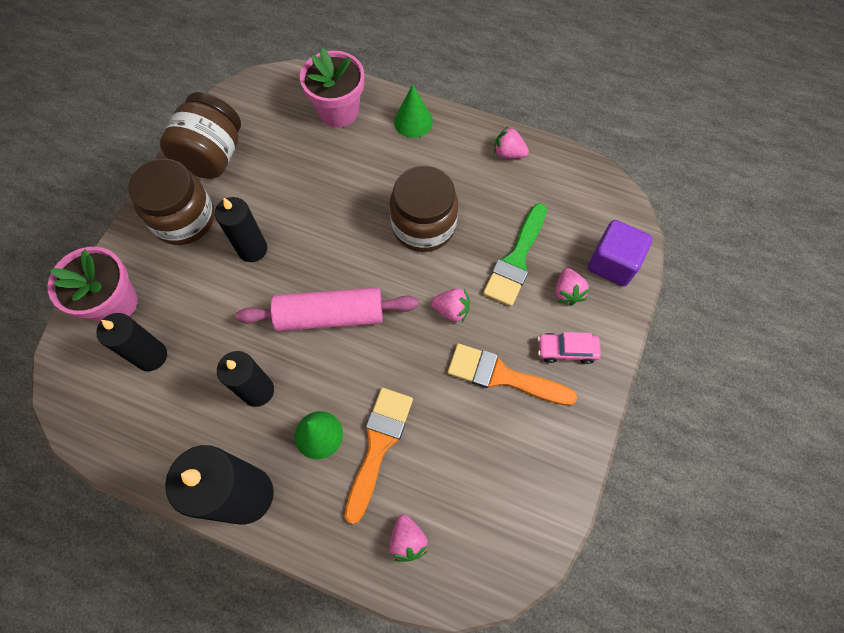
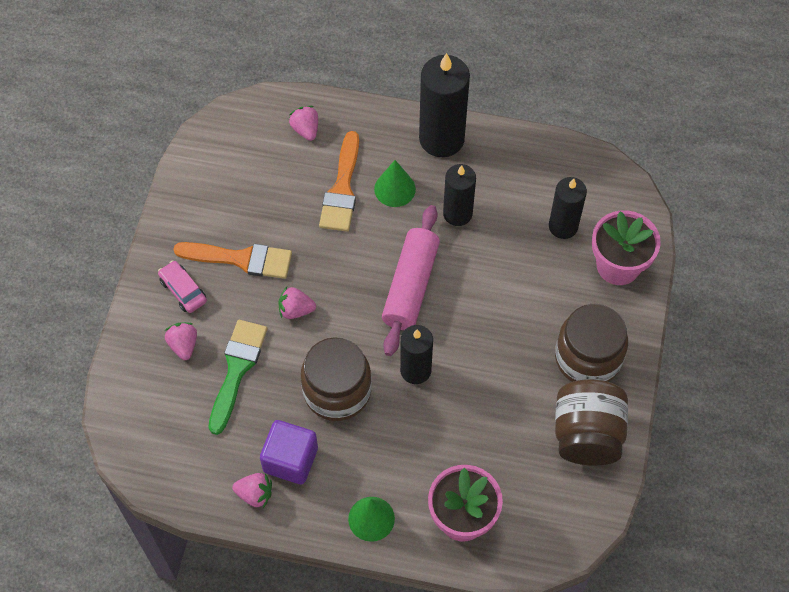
camera: 170 degrees right, 5 degrees down
black candle [215,197,267,262] -> black candle moved to [400,325,433,384]
pink rolling pin [236,287,419,331] -> pink rolling pin turned 60 degrees counterclockwise [382,205,440,356]
pink car [537,332,601,364] -> pink car turned 120 degrees counterclockwise [158,260,207,313]
purple cube [588,220,653,286] -> purple cube moved to [260,420,318,484]

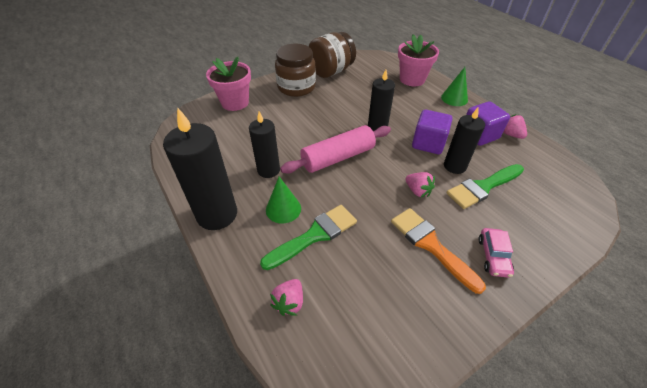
camera: 135 degrees left, 15 degrees down
pink strawberry [164,322,197,360] -> none
brown jar [301,337,372,421] -> purple cube [412,110,452,154]
orange brush [319,131,359,231] -> green brush [260,205,357,270]
black candle [549,177,587,239] -> black candle moved to [444,108,485,174]

